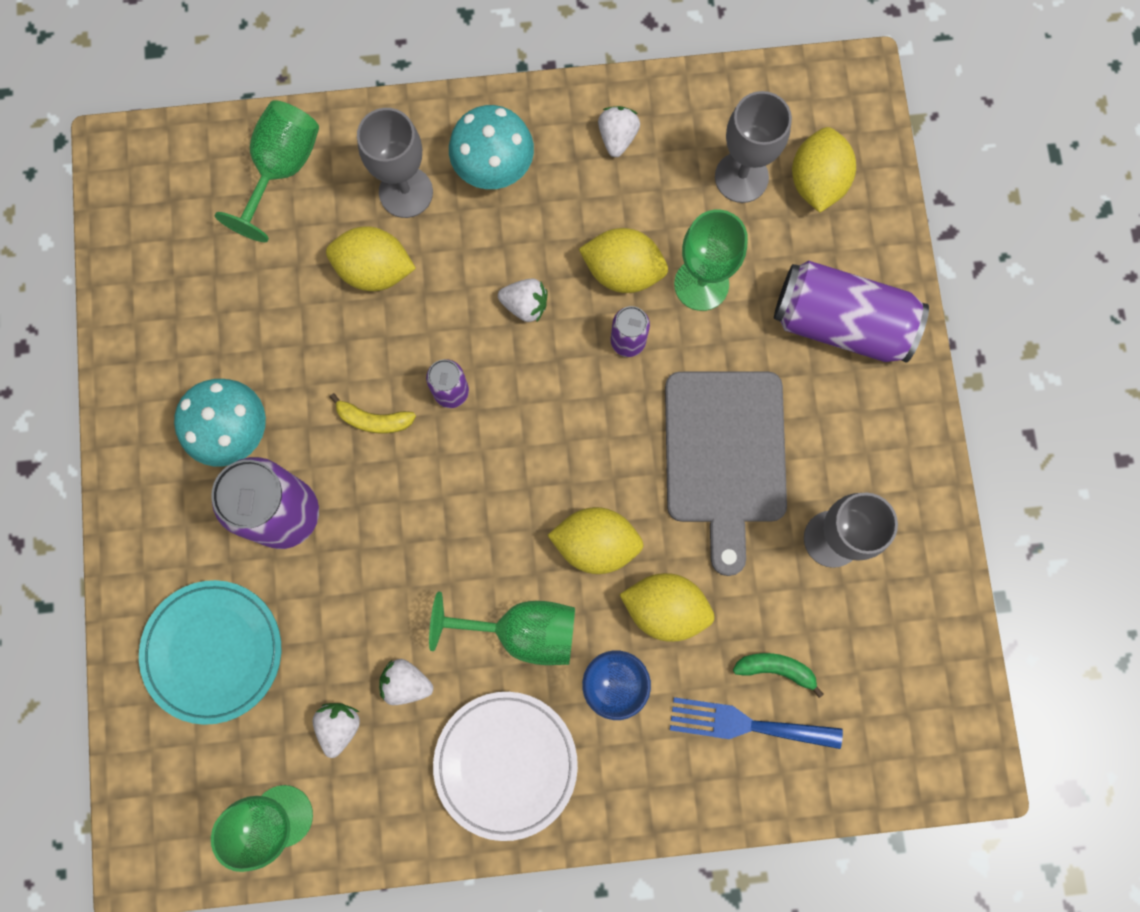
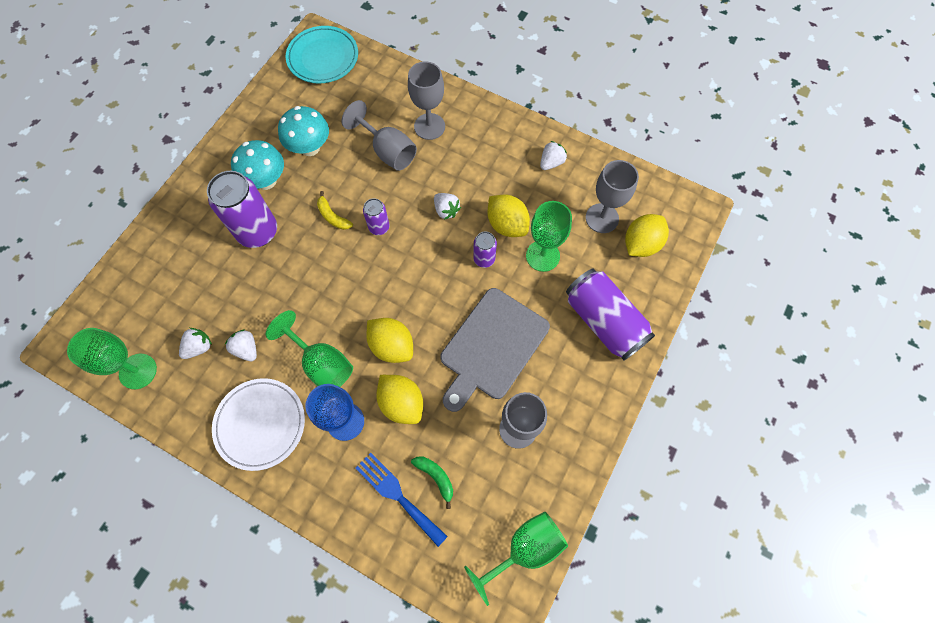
camera: 35 degrees right, 10 degrees down
turquoise plate [139,580,281,725] -> turquoise plate moved to [286,26,358,84]
green goblet [215,100,319,242] -> green goblet moved to [464,512,568,606]
yellow lemon [326,226,416,291] -> grey goblet [341,100,417,171]
turquoise mushroom [449,105,534,189] -> turquoise mushroom moved to [278,106,329,156]

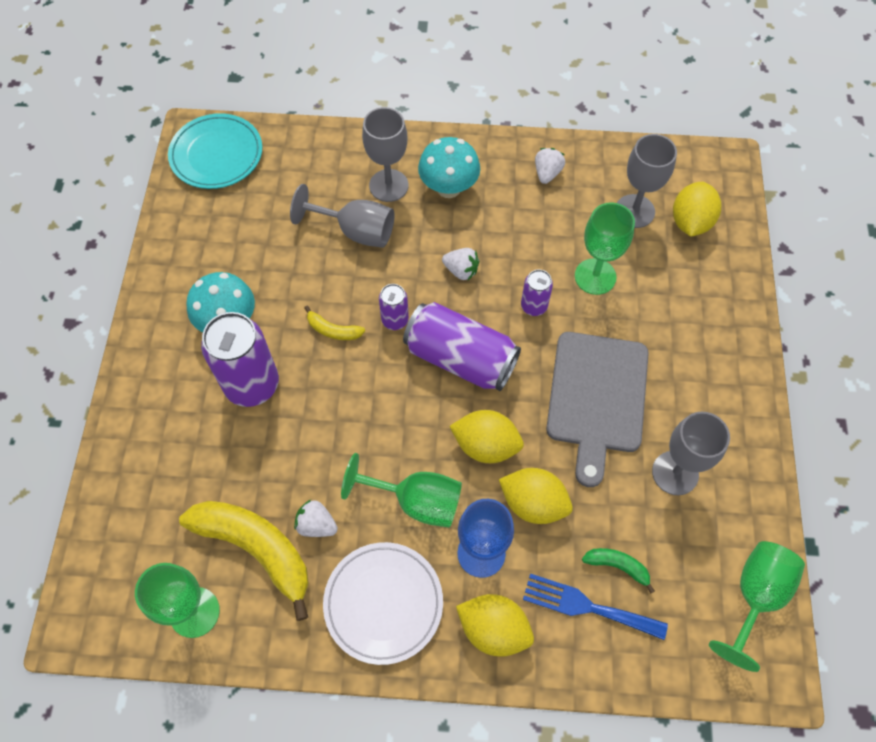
camera: 25 degrees left, 5 degrees down
white strawberry [179,328,212,359] -> yellow banana [179,501,309,621]
turquoise mushroom [278,106,329,156] -> turquoise mushroom moved to [418,137,480,198]
yellow lemon [487,194,530,237] -> yellow lemon moved to [456,594,534,657]
purple can [566,269,655,361] -> purple can moved to [403,302,521,391]

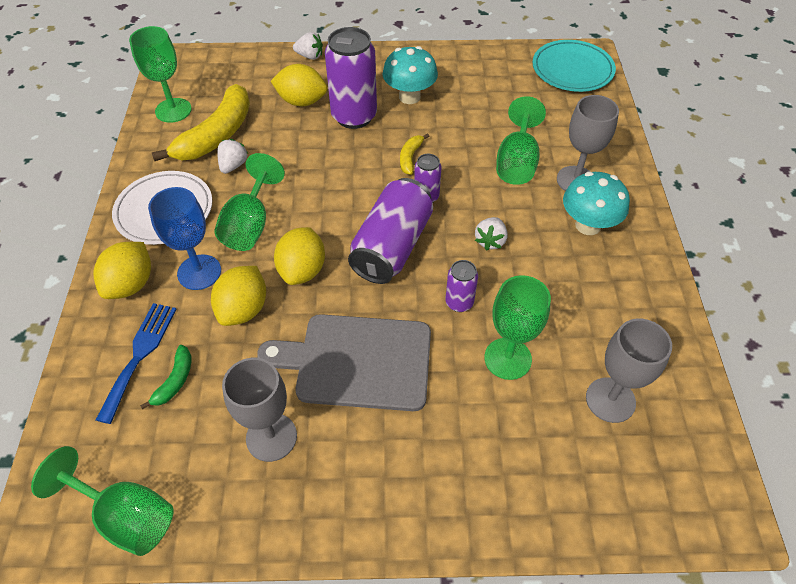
camera: 85 degrees right, 10 degrees down
grey goblet [290,184,395,248] -> green goblet [496,96,546,185]
white strawberry [535,148,565,184] -> white strawberry moved to [293,32,323,60]
yellow lemon [673,182,721,237] -> yellow lemon moved to [271,64,327,106]

